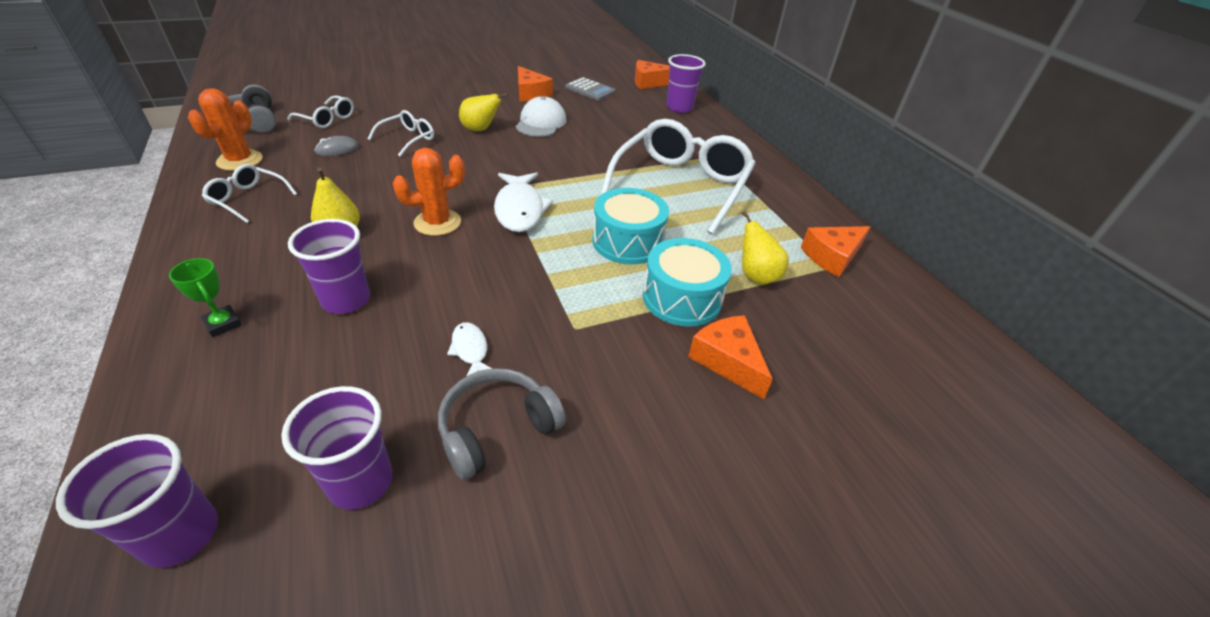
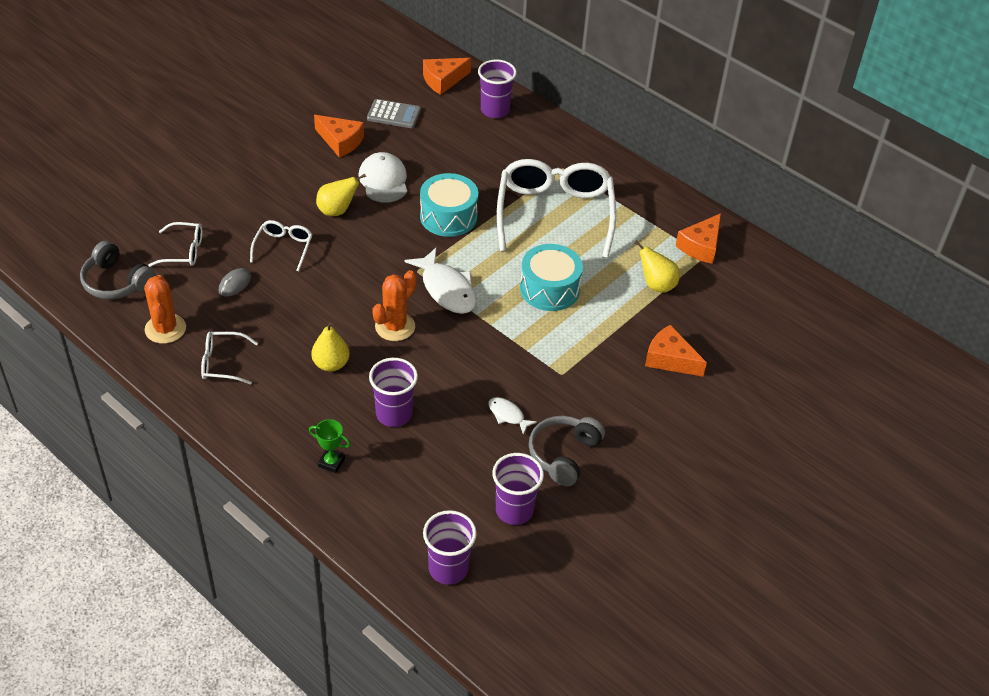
camera: 25 degrees left, 5 degrees up
turquoise drum [643,238,732,327] -> turquoise drum moved to [420,173,478,237]

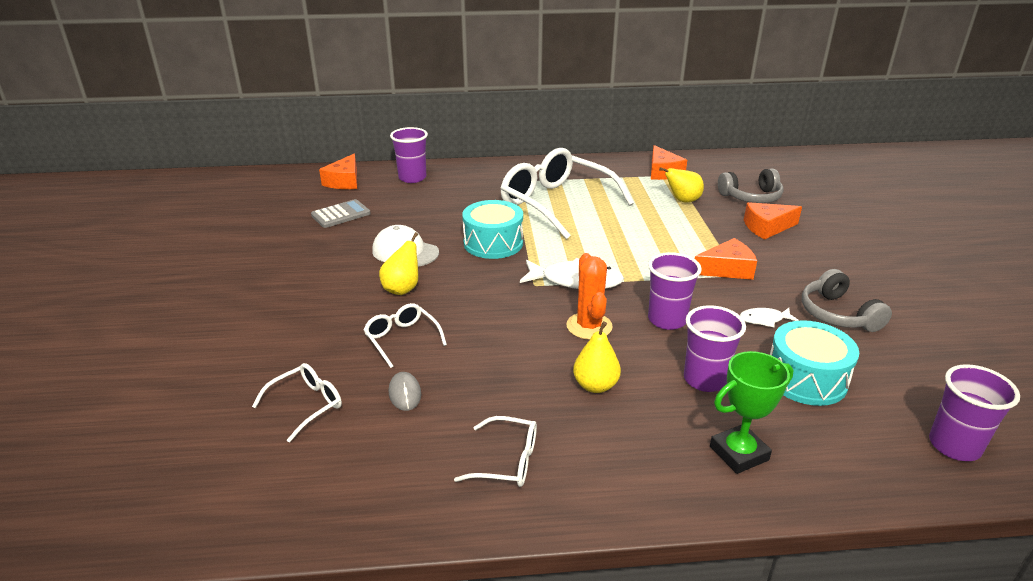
camera: 45 degrees left, 15 degrees down
grey headphones [80,241,156,299] -> grey headphones moved to [718,168,784,203]
orange cactus [144,275,186,344] -> none
white glasses [201,332,258,384] -> white glasses turned 120 degrees counterclockwise [454,416,537,487]
green trophy [309,419,351,473] -> green trophy [710,351,793,474], size x1.57
orange cheese [314,115,364,158] -> orange cheese moved to [695,238,757,280]
purple cup [492,453,544,525] -> purple cup moved to [648,252,702,330]
turquoise drum [520,244,583,311] -> turquoise drum moved to [770,320,859,406]

